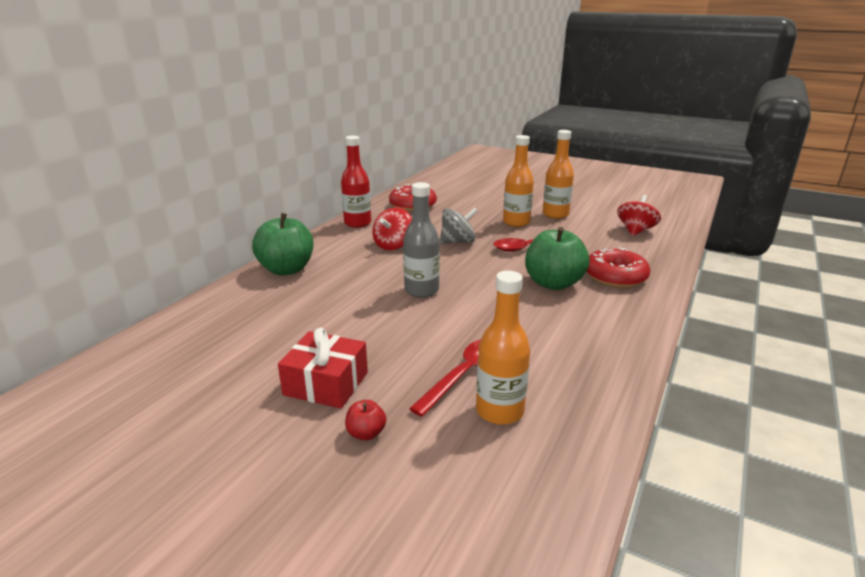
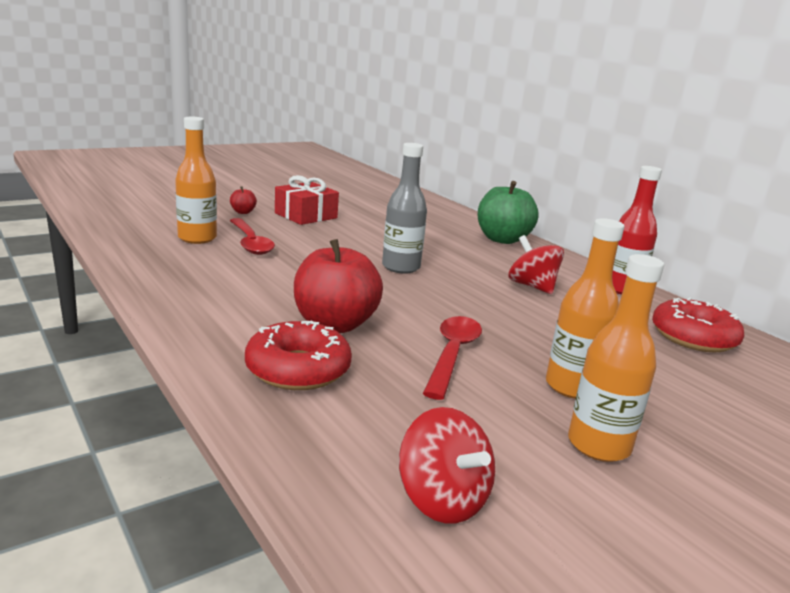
camera: 115 degrees right, 5 degrees down
grey spinning top [440,207,478,243] -> none
green apple [525,227,590,290] -> red apple [294,239,383,333]

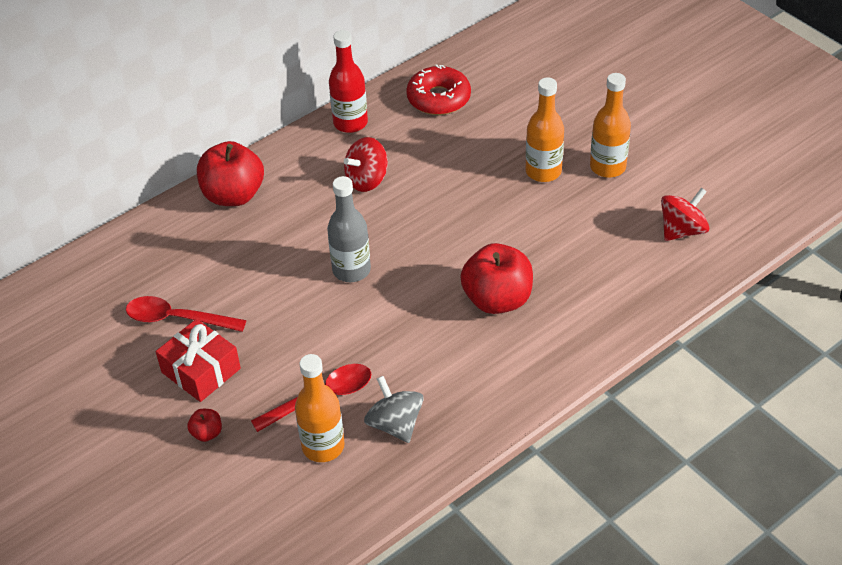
camera: 90 degrees left, 25 degrees up
red donut [245,320,352,390] -> none
red spoon [423,316,482,400] -> red spoon moved to [126,296,246,332]
green apple [478,181,539,244] -> red apple [197,141,264,206]
none -> grey spinning top [364,376,424,443]

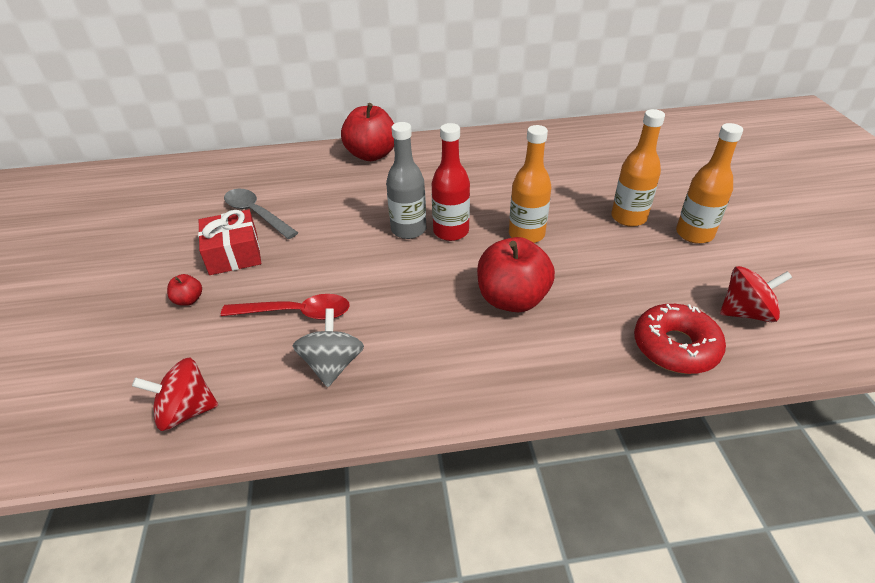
camera: 30 degrees right, 5 degrees down
red spoon [126,296,246,332] -> grey spoon [224,189,298,239]
orange bottle [295,354,345,462] -> orange bottle moved to [509,125,551,243]
red bottle [329,30,368,133] -> red bottle moved to [432,123,470,241]
red spinning top [344,137,388,192] -> red spinning top moved to [132,358,218,431]
red donut [406,65,471,115] -> red donut moved to [634,304,726,374]

